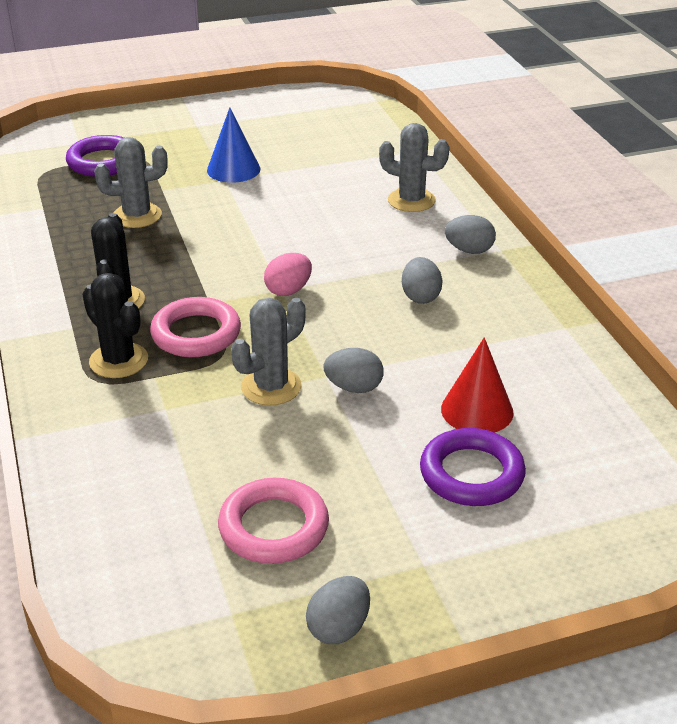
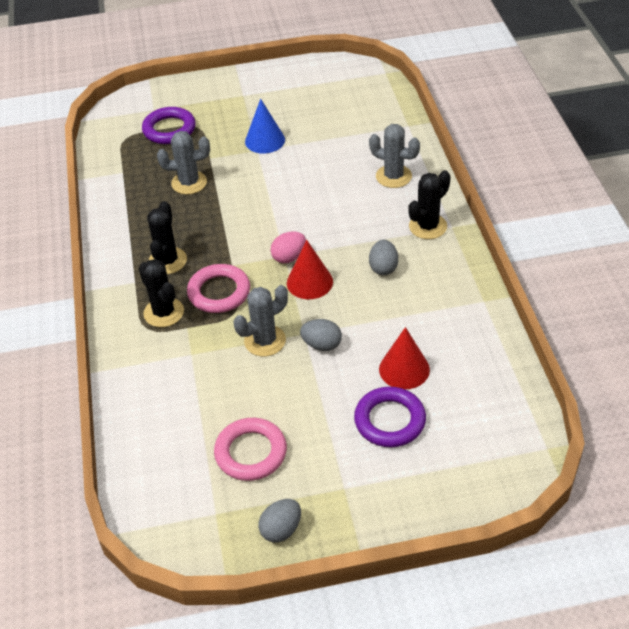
camera: 10 degrees right, 10 degrees up
grey egg [445,215,496,254] -> black cactus [408,170,451,239]
none -> red cone [287,240,333,299]

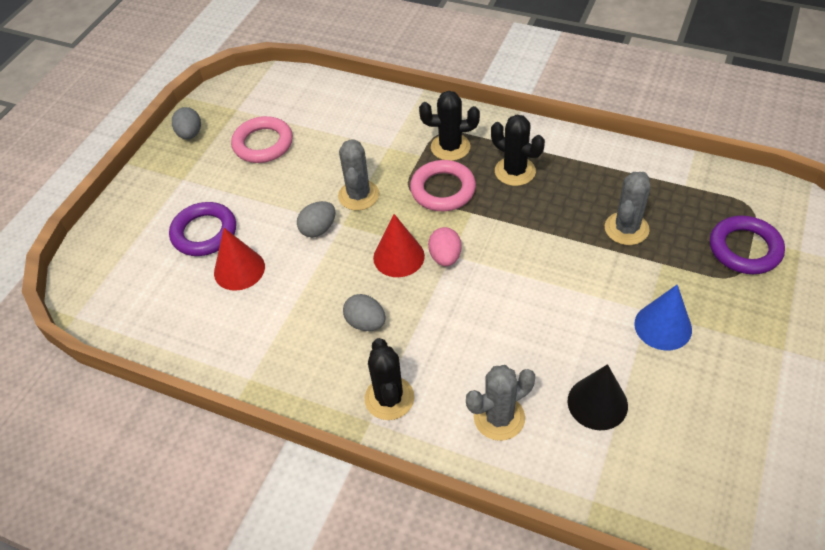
camera: 125 degrees right, 5 degrees up
none -> black cone [567,364,628,430]

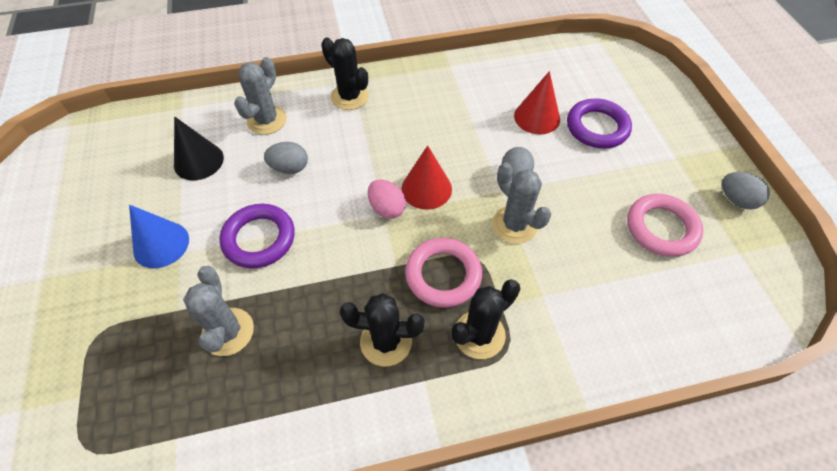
camera: 140 degrees right, 5 degrees up
grey egg [343,294,386,331] -> grey egg moved to [264,142,308,174]
purple ring [710,216,785,274] -> purple ring moved to [219,204,295,268]

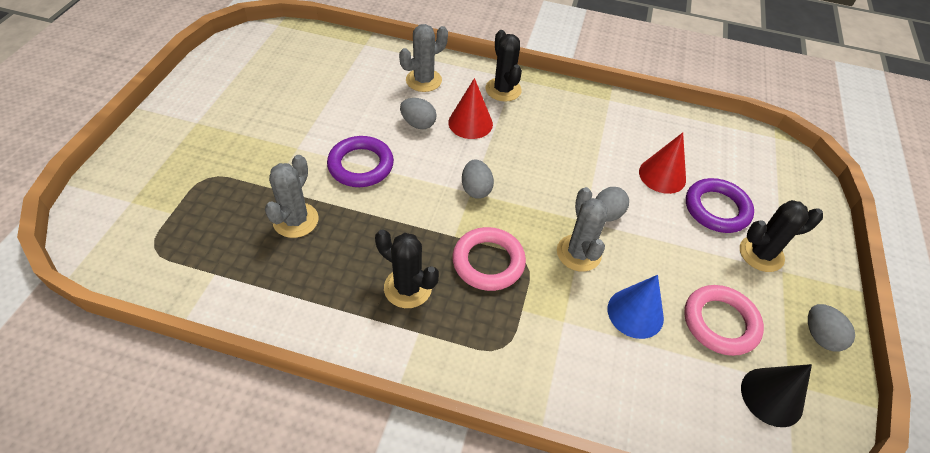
camera: 25 degrees right, 5 degrees down
blue cone [129,204,189,268] -> blue cone moved to [608,275,664,339]
black cone [174,116,224,180] -> black cone moved to [741,364,812,427]
pink egg [368,180,406,219] -> grey egg [462,159,494,199]
red cone [401,145,452,210] -> red cone moved to [448,78,493,139]
black cactus [452,279,520,359] -> black cactus moved to [740,200,823,272]

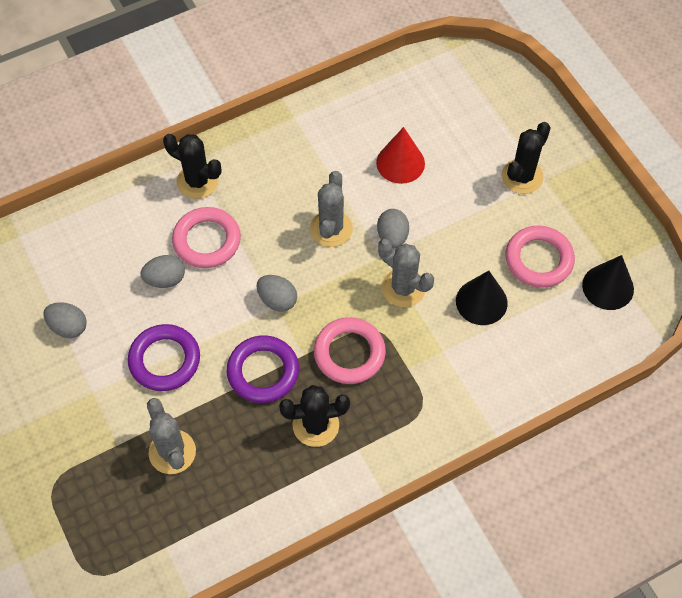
camera: 40 degrees left, 10 degrees up
grey cactus [399,24,448,92] -> grey cactus moved to [310,171,353,247]
red cone [448,78,493,139] -> pink ring [172,207,241,268]
blue cone [608,275,664,339] -> black cone [456,271,508,325]
purple ring [686,178,754,233] -> purple ring moved to [227,335,299,403]
grey egg [808,304,855,352] -> grey egg moved to [44,302,87,338]

